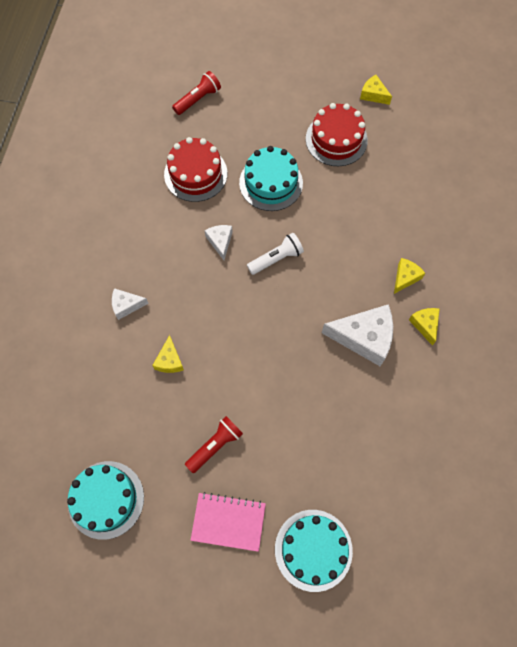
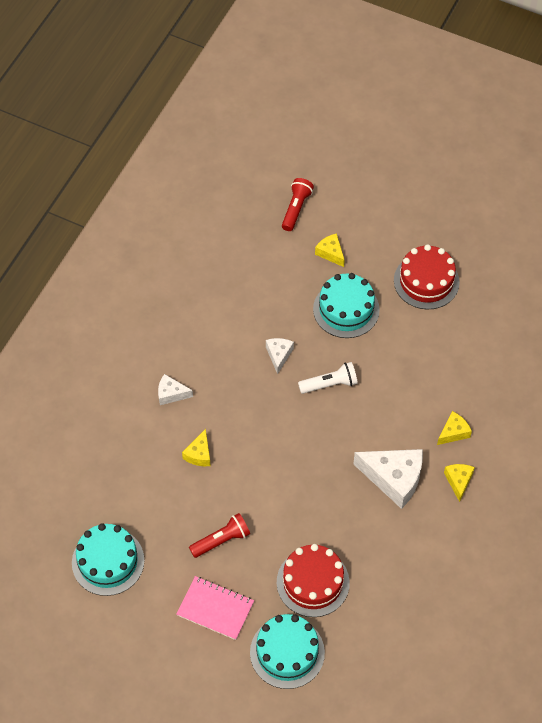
camera: 15 degrees right, 10 degrees down
red cake [164,137,227,202] -> red cake moved to [277,544,350,617]
red flashlight [172,71,221,115] -> red flashlight turned 45 degrees counterclockwise [282,178,314,231]
yellow cheese [360,75,392,105] -> yellow cheese moved to [315,233,345,267]

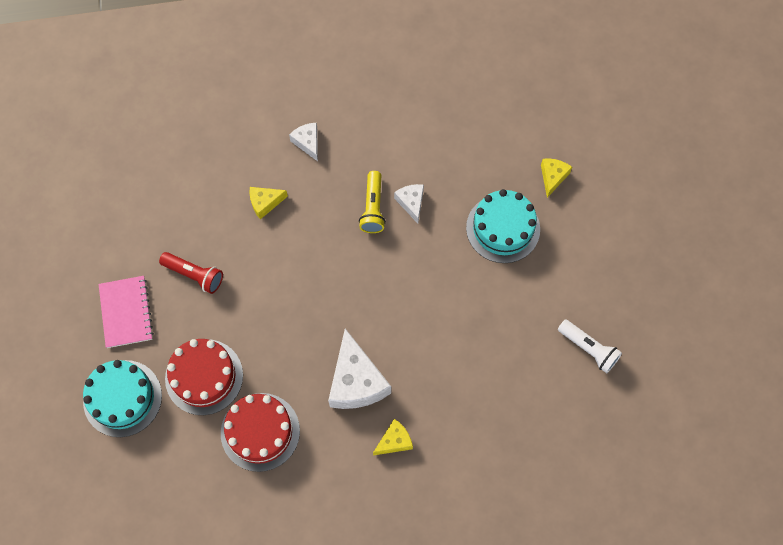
camera: 55 degrees right, 10 degrees up
turquoise cake [72,523,145,596] -> none
white cheese [266,338,294,374] -> white cheese turned 75 degrees counterclockwise [394,184,424,224]
red flashlight [282,178,314,231] -> none
white flashlight [298,362,358,394] -> white flashlight moved to [558,319,622,373]
red cake [394,244,460,309] -> red cake moved to [221,393,300,472]
yellow cheese [437,411,472,445] -> none
none -> yellow flashlight [359,171,386,233]

